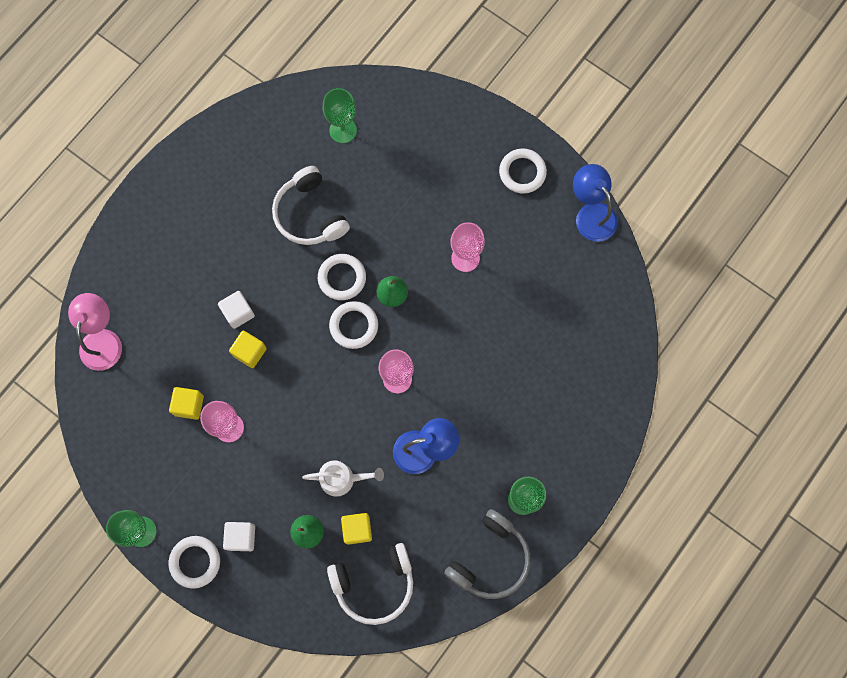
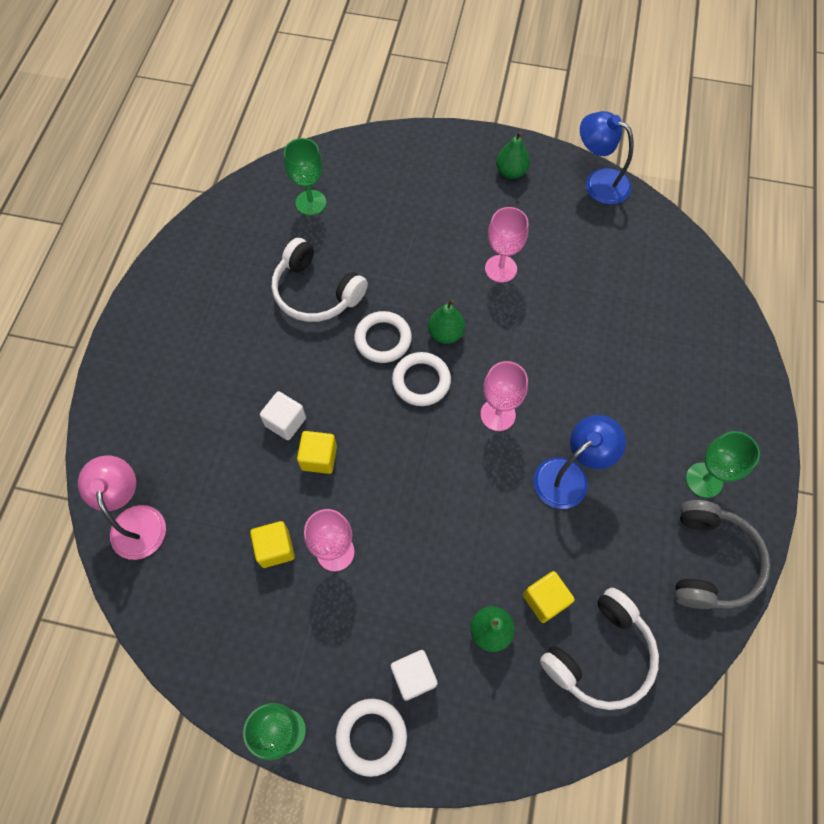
camera: 25 degrees left, 10 degrees down
white watering can [302,460,384,497] -> none
white ring [499,149,547,194] -> green pear [496,131,530,179]

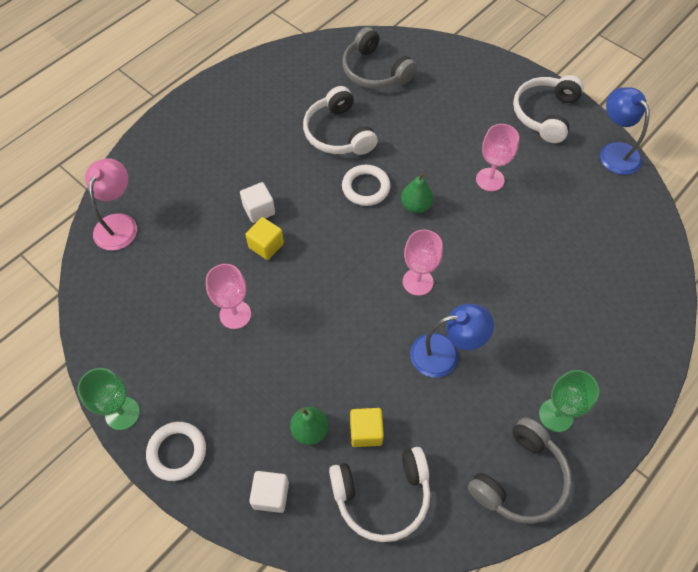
camera: 30 degrees right, 5 degrees down
yellow cube [250,521,295,568] -> none
green goblet [284,138,326,216] -> grey headphones [342,27,417,89]
white cube [391,650,438,701] -> white cube moved to [249,471,289,513]
white ring [392,352,451,406] -> none
green pear [496,131,530,179] -> white headphones [513,75,584,143]

